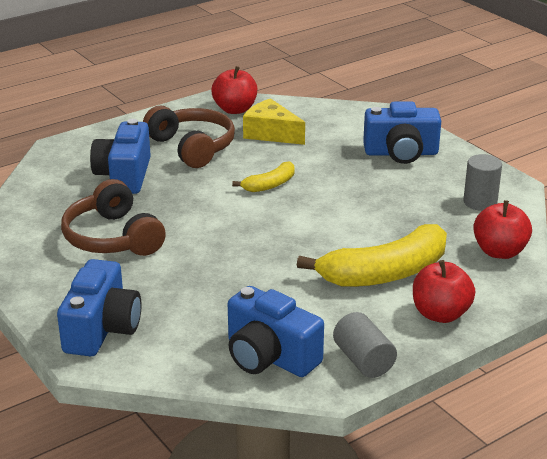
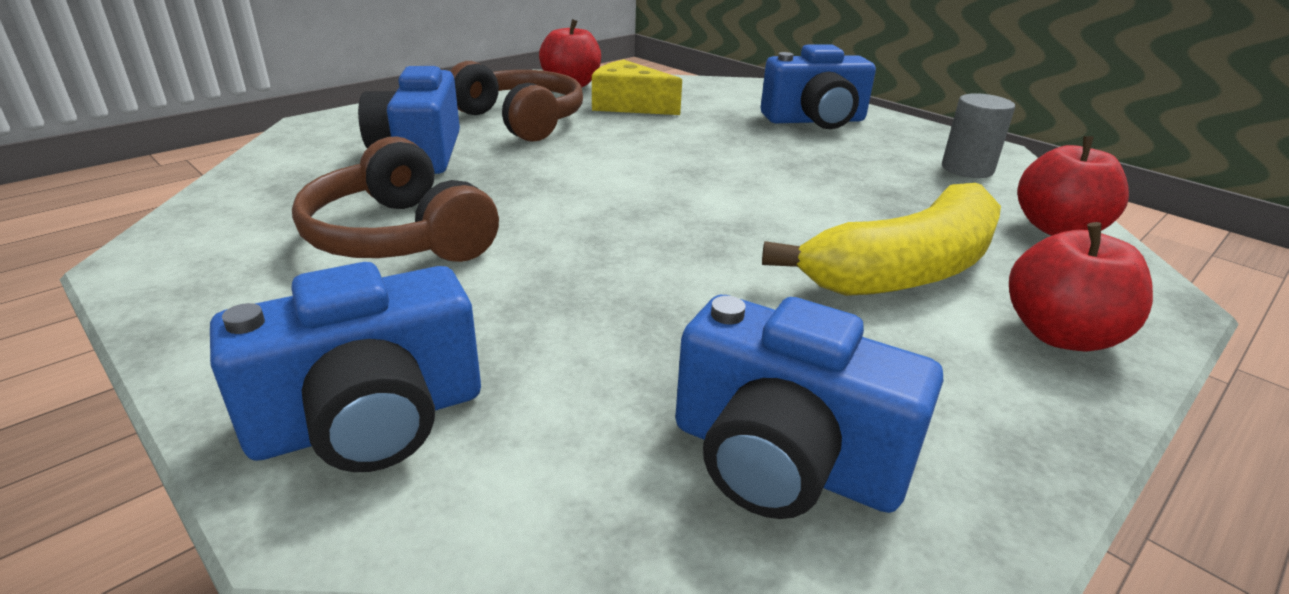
camera: 10 degrees left, 0 degrees up
blue camera [57,259,142,356] -> blue camera turned 60 degrees clockwise [210,262,481,472]
yellow banana [232,161,294,192] -> none
grey cylinder [333,312,397,378] -> none

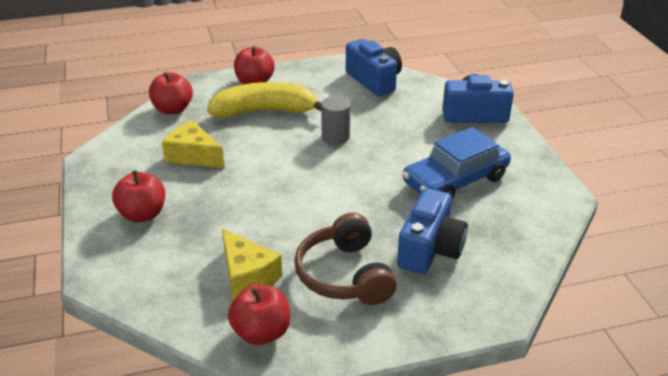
camera: 150 degrees left, 5 degrees up
brown headphones [292,136,499,262] -> blue car [402,127,511,199]
blue camera [761,44,876,129] -> red apple [112,170,165,222]
grey cylinder [942,93,1015,178] -> grey cylinder moved to [321,96,350,144]
none -> yellow cheese [162,120,225,168]

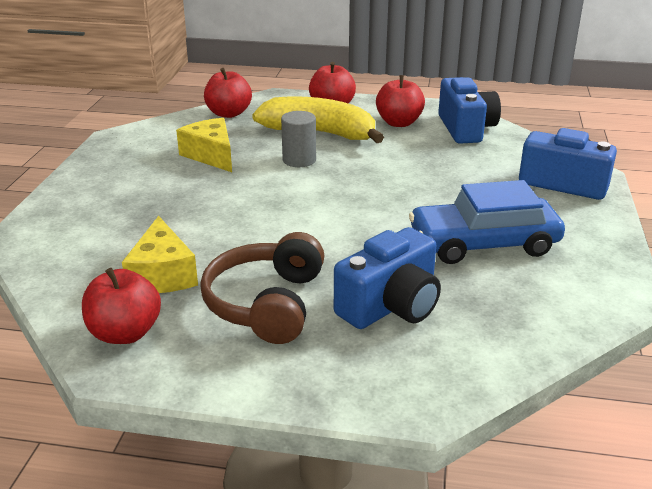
camera: 25 degrees right, 5 degrees down
red apple [112,170,165,222] -> red apple moved to [376,75,425,127]
grey cylinder [321,96,350,144] -> grey cylinder moved to [281,111,316,167]

